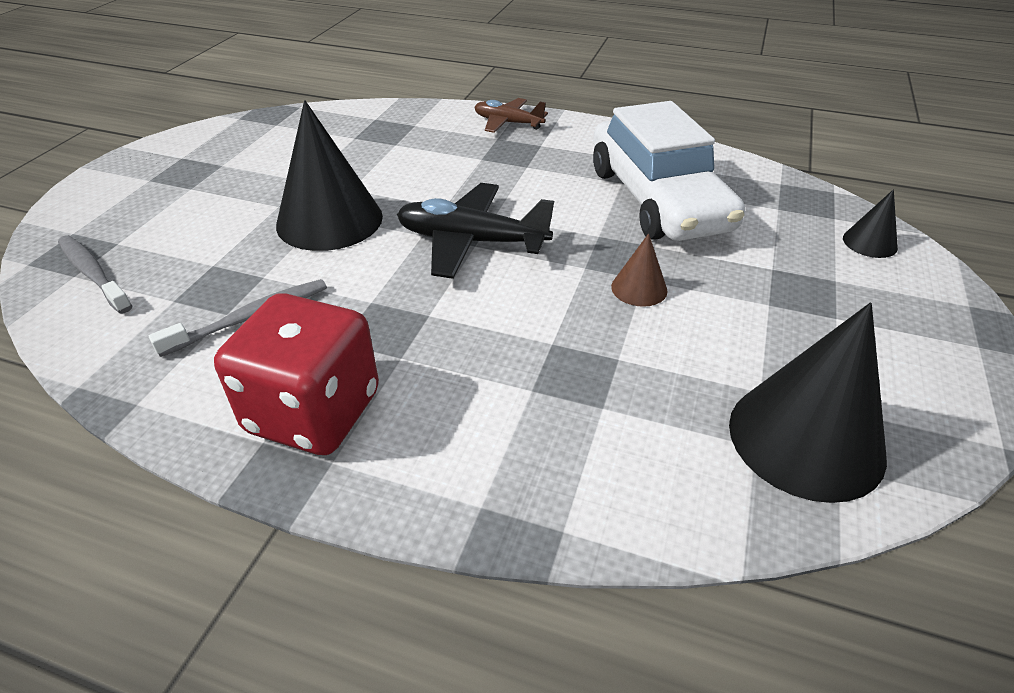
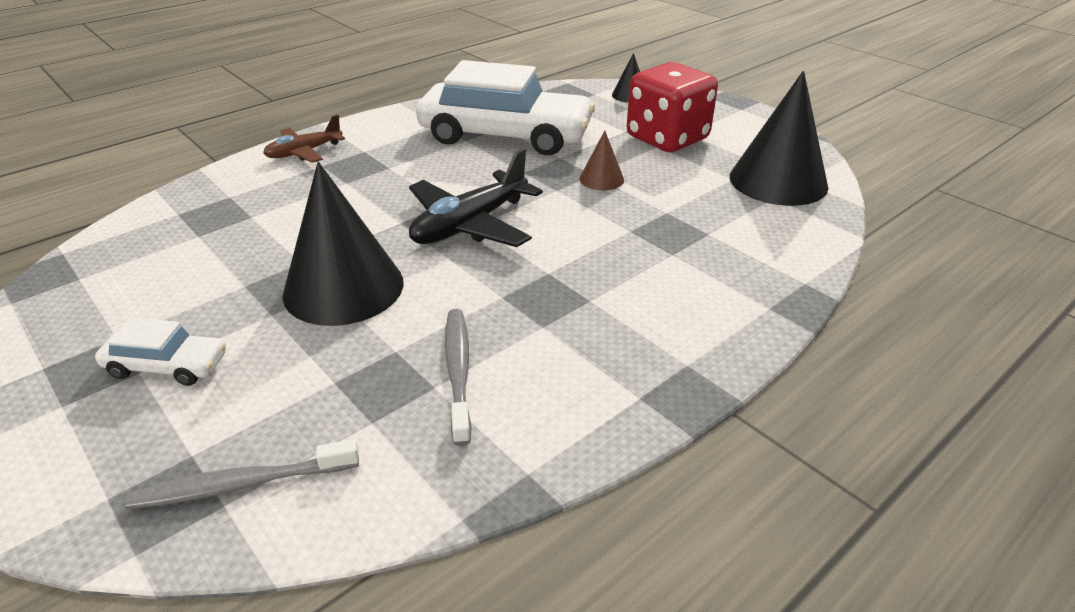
camera: 60 degrees left, 5 degrees down
red dice [214,293,379,455] -> red dice moved to [627,62,718,152]
none -> white car [95,317,226,386]

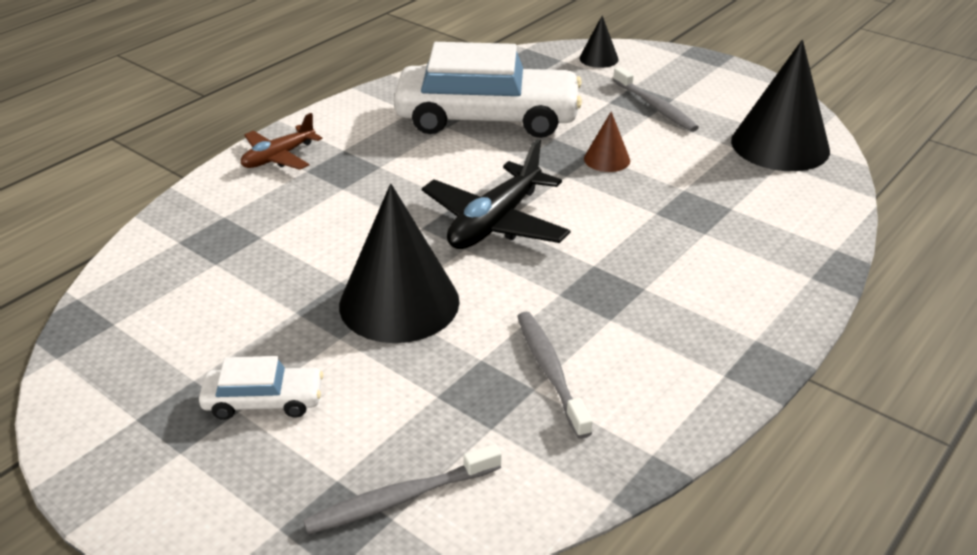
camera: 10 degrees left, 0 degrees up
red dice [627,62,718,152] -> grey toothbrush [613,67,699,132]

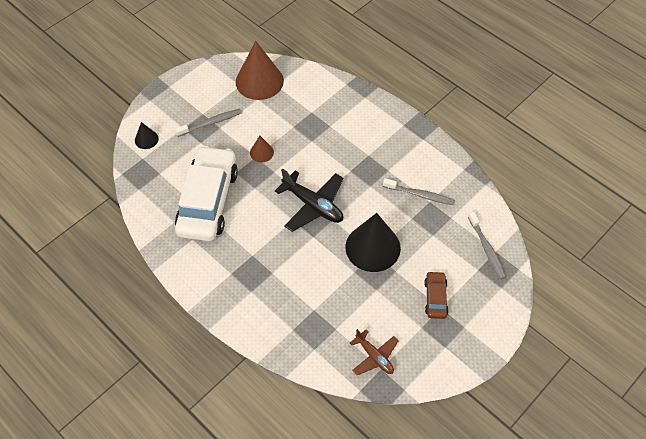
camera: 85 degrees left, 20 degrees up
white car [199,356,323,420] -> brown car [424,271,448,319]
brown plane [241,113,322,170] -> brown plane moved to [350,329,399,375]
grey toothbrush [517,312,593,439] -> grey toothbrush turned 150 degrees counterclockwise [383,178,455,205]
black cone [731,40,830,171] -> brown cone [236,41,284,100]

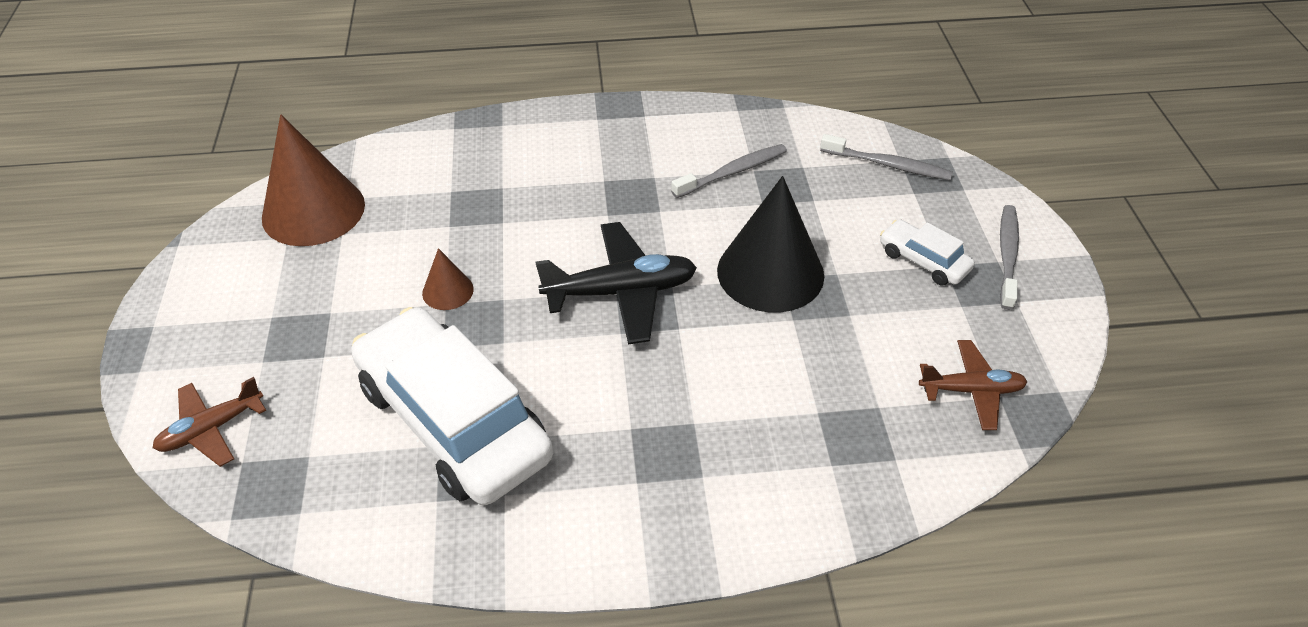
camera: 50 degrees left, 10 degrees down
black cone [135,122,159,149] -> brown plane [153,377,266,467]
grey toothbrush [175,109,242,137] -> grey toothbrush moved to [1000,205,1019,310]
brown car [424,271,448,319] -> white car [880,219,975,285]

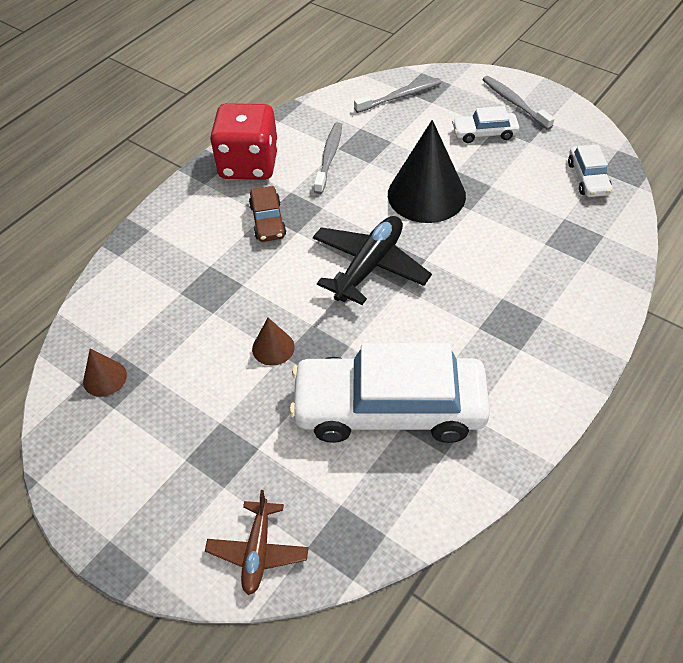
camera: 45 degrees left, 5 degrees up
brown cone [262,114,365,246] -> brown cone [83,349,127,397], size x0.47
brown plane [919,340,1027,430] -> white car [568,144,612,197]
none -> red dice [210,103,278,180]
none -> brown car [249,186,286,242]

